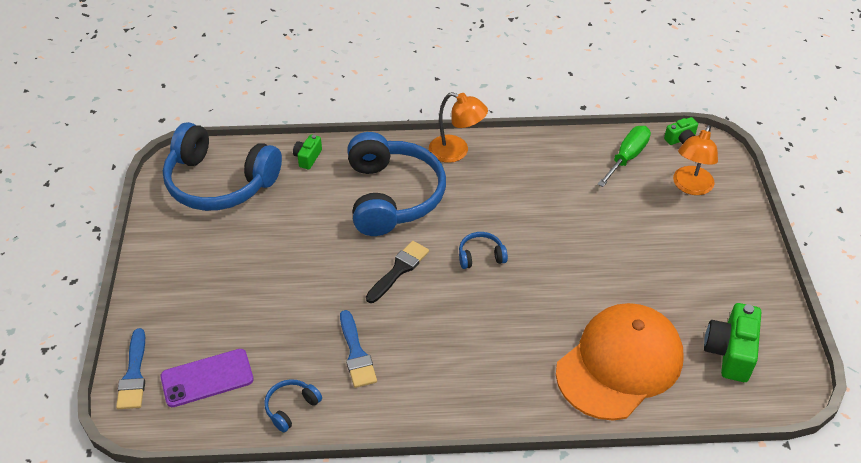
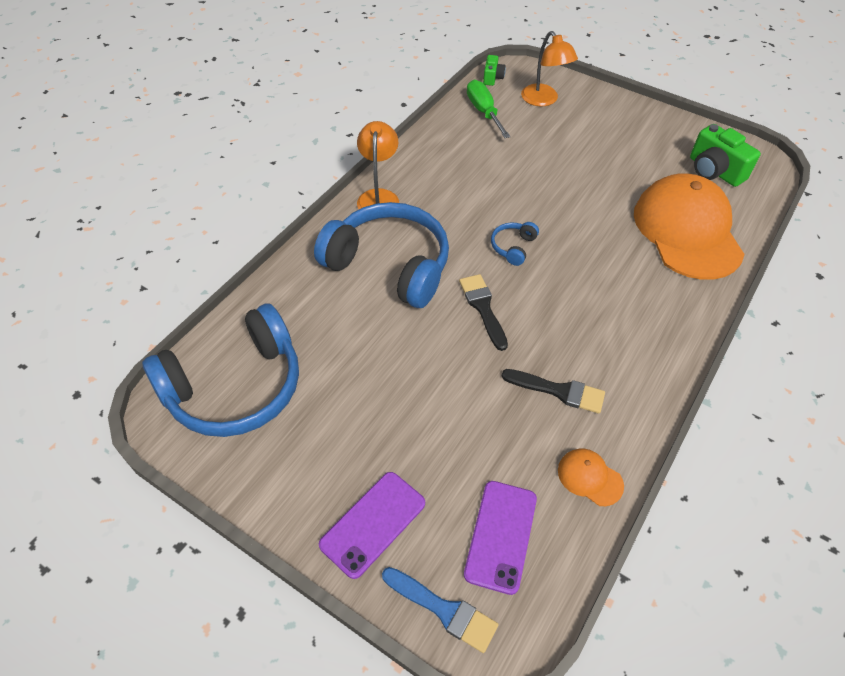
camera: 55 degrees left, 5 degrees up
blue headphones [264,379,322,432] -> orange cap [558,449,624,506]
green camera [293,135,322,169] -> none
blue brush [340,310,377,388] -> black brush [502,369,605,414]
orange lamp [429,92,488,163] -> orange lamp turned 60 degrees counterclockwise [357,121,399,209]
none -> purple phone [319,472,425,579]

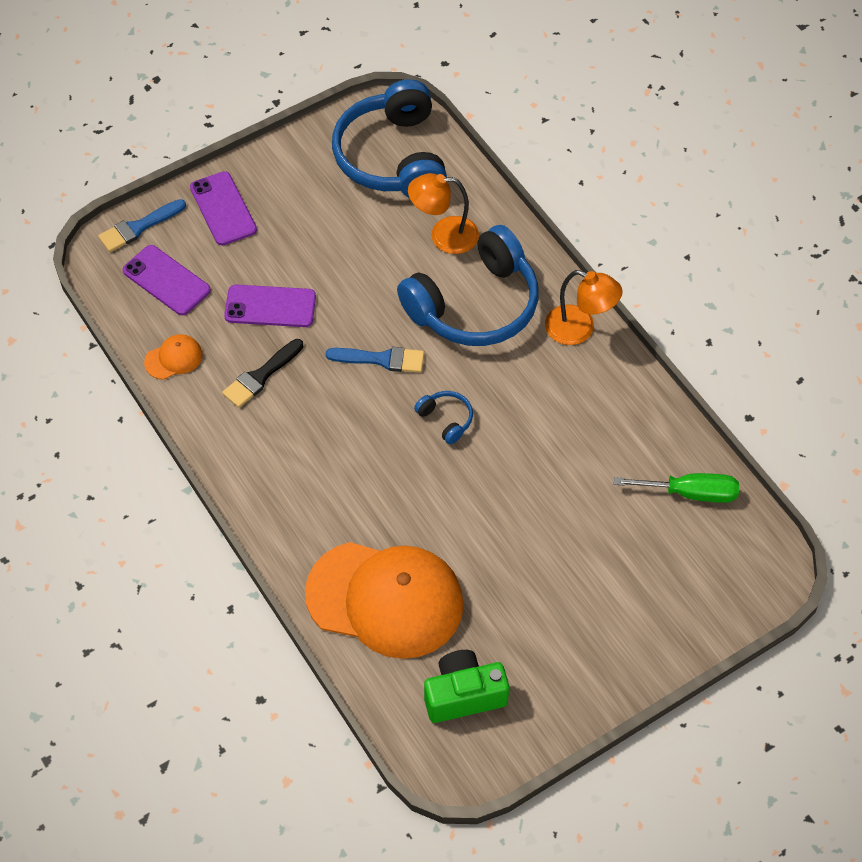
camera: 115 degrees right, 5 degrees up
black brush [459,274,508,351] -> blue brush [326,347,424,373]
green camera [483,55,506,86] -> none
orange lamp [521,31,578,106] -> orange lamp moved to [408,173,479,254]
none -> purple phone [224,284,316,327]

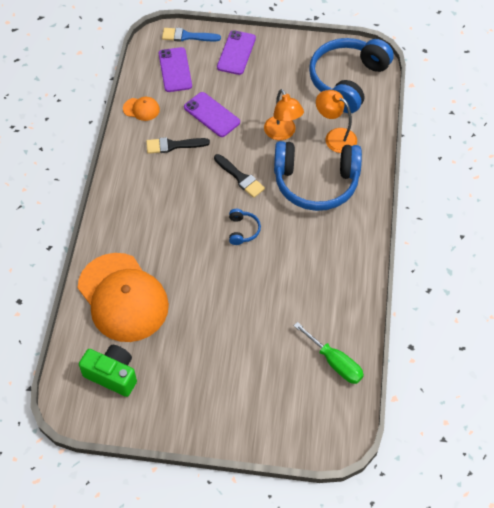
camera: 40 degrees right, 0 degrees up
blue brush [326,347,424,373] -> black brush [214,154,265,198]
orange lamp [545,270,622,345] -> orange lamp moved to [264,89,304,140]

